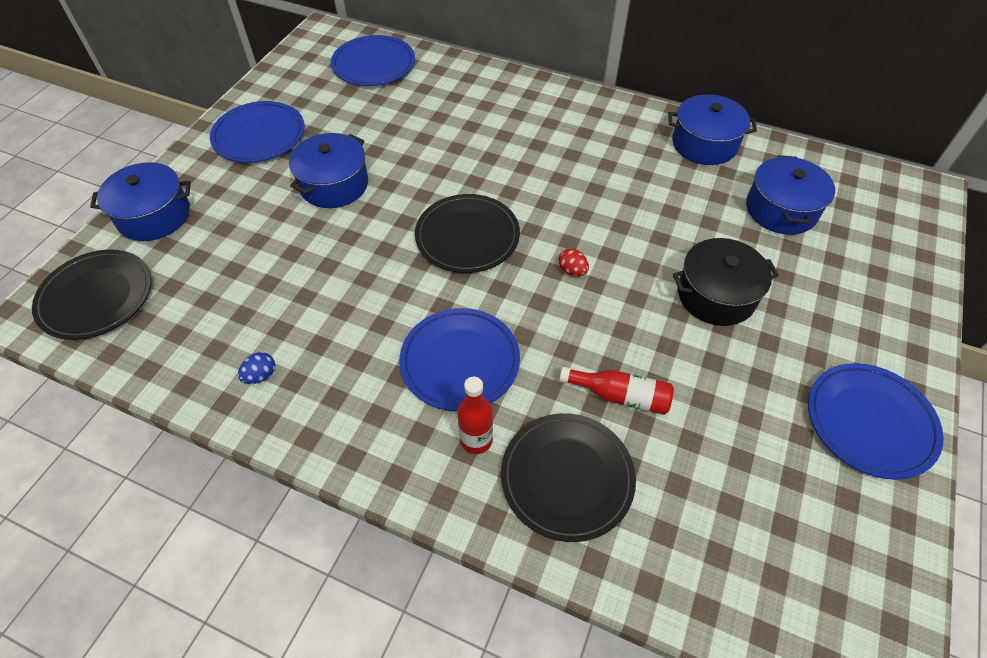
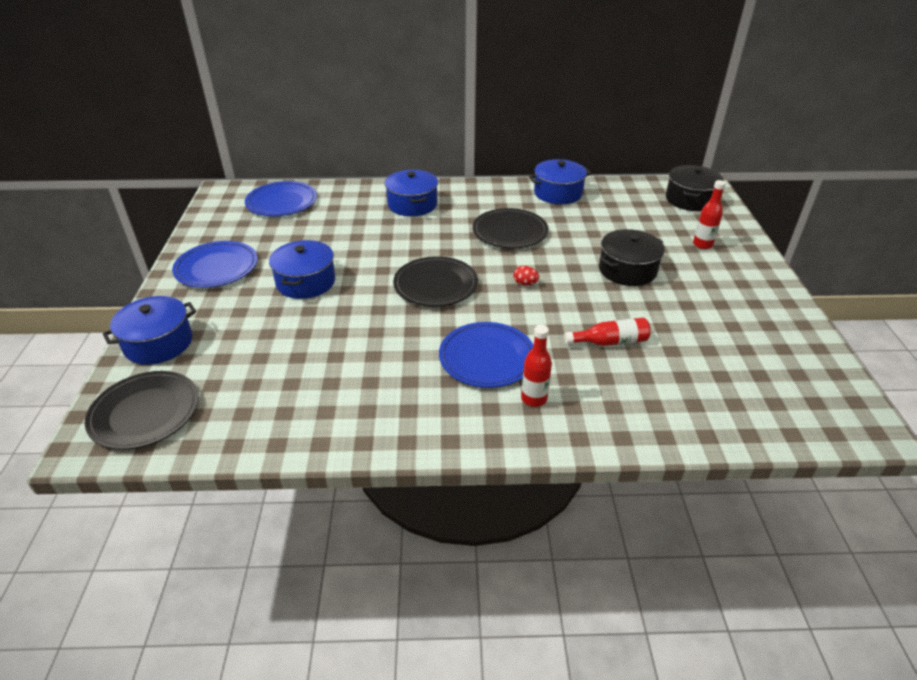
camera: 25 degrees left, 15 degrees down
blue egg [238,352,275,384] -> none
black plate [501,413,636,542] -> black plate moved to [473,208,548,249]
blue pot [746,155,835,235] -> blue pot moved to [385,170,438,216]
blue plate [808,363,944,480] -> none
none -> black pot [666,165,724,211]
none -> red bottle [693,180,726,249]

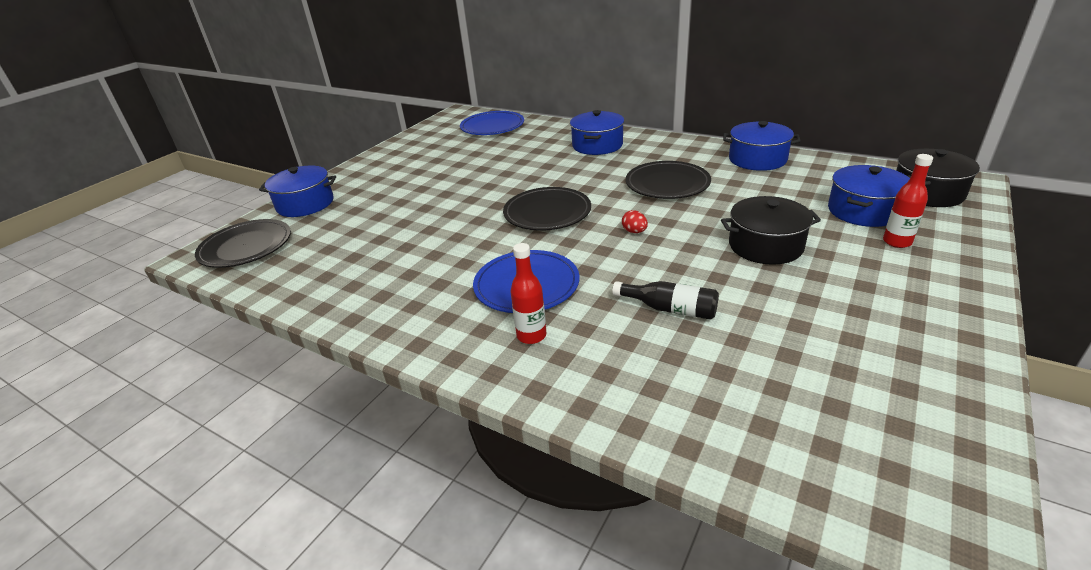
camera: 35 degrees right, 5 degrees down
blue plate [172,241,258,288] -> none
blue pot [269,240,335,299] -> blue pot moved to [828,165,910,227]
red bottle [564,317,651,346] -> black bottle [612,281,719,320]

